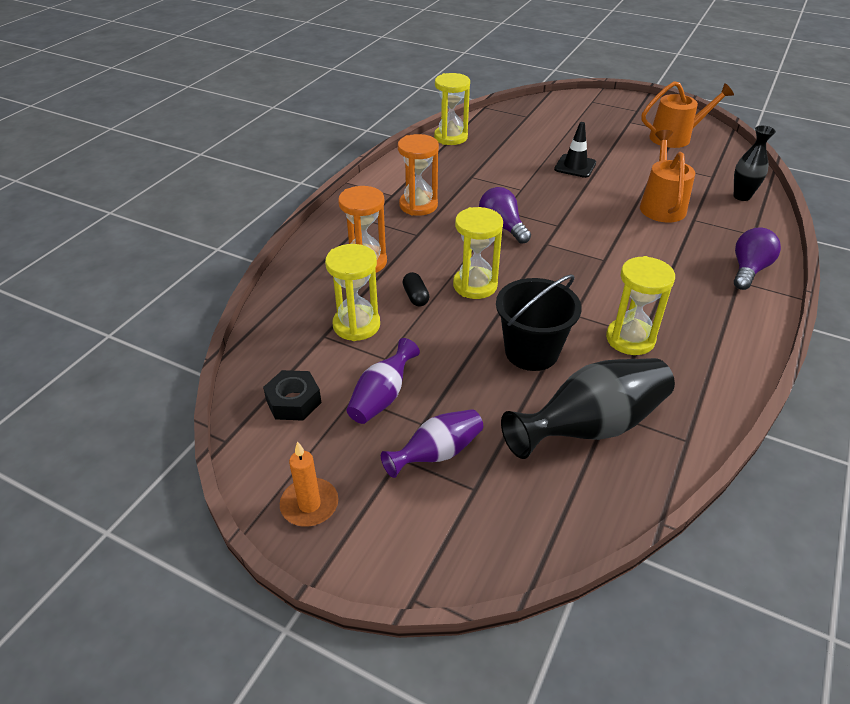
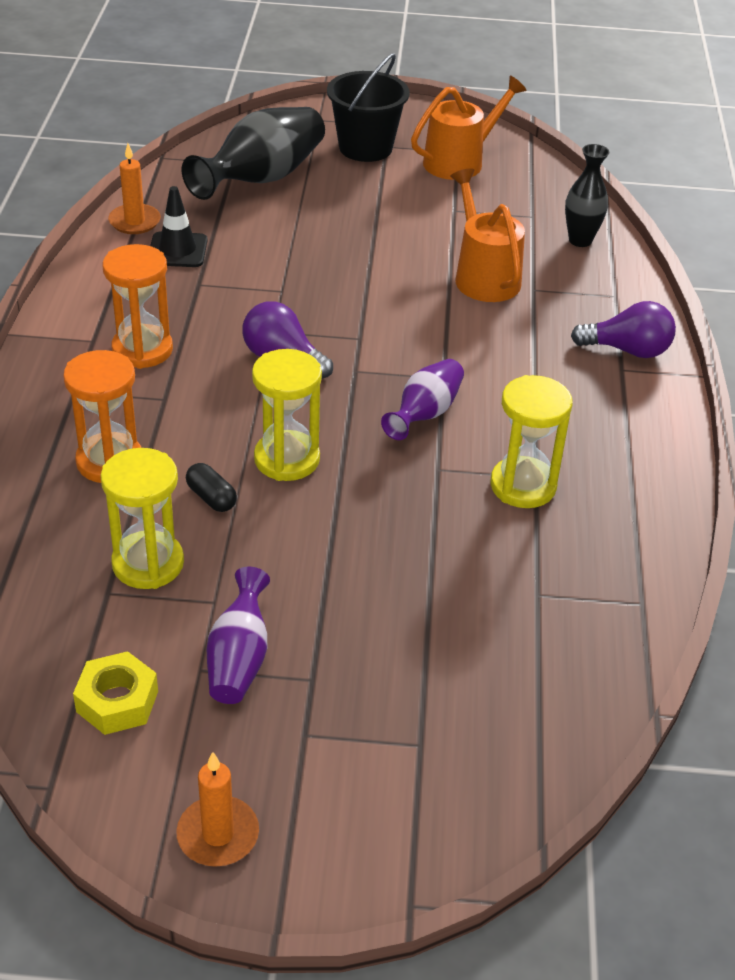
camera: 25 degrees left, 0 degrees up
black nut [263,370,322,421] -> yellow nut [73,651,158,735]
purple vase [381,409,483,478] -> purple vase moved to [381,359,464,440]
yellow hourglass [434,73,470,145] -> orange candle [108,143,161,234]
black bucket [496,275,581,371] -> black bucket moved to [327,53,410,162]
black vase [501,358,675,459] -> black vase moved to [182,107,325,200]
black traffic cone [554,122,596,178] -> black traffic cone moved to [150,186,208,267]
purple light bulb [734,227,781,290] -> purple light bulb turned 90 degrees clockwise [571,301,676,358]

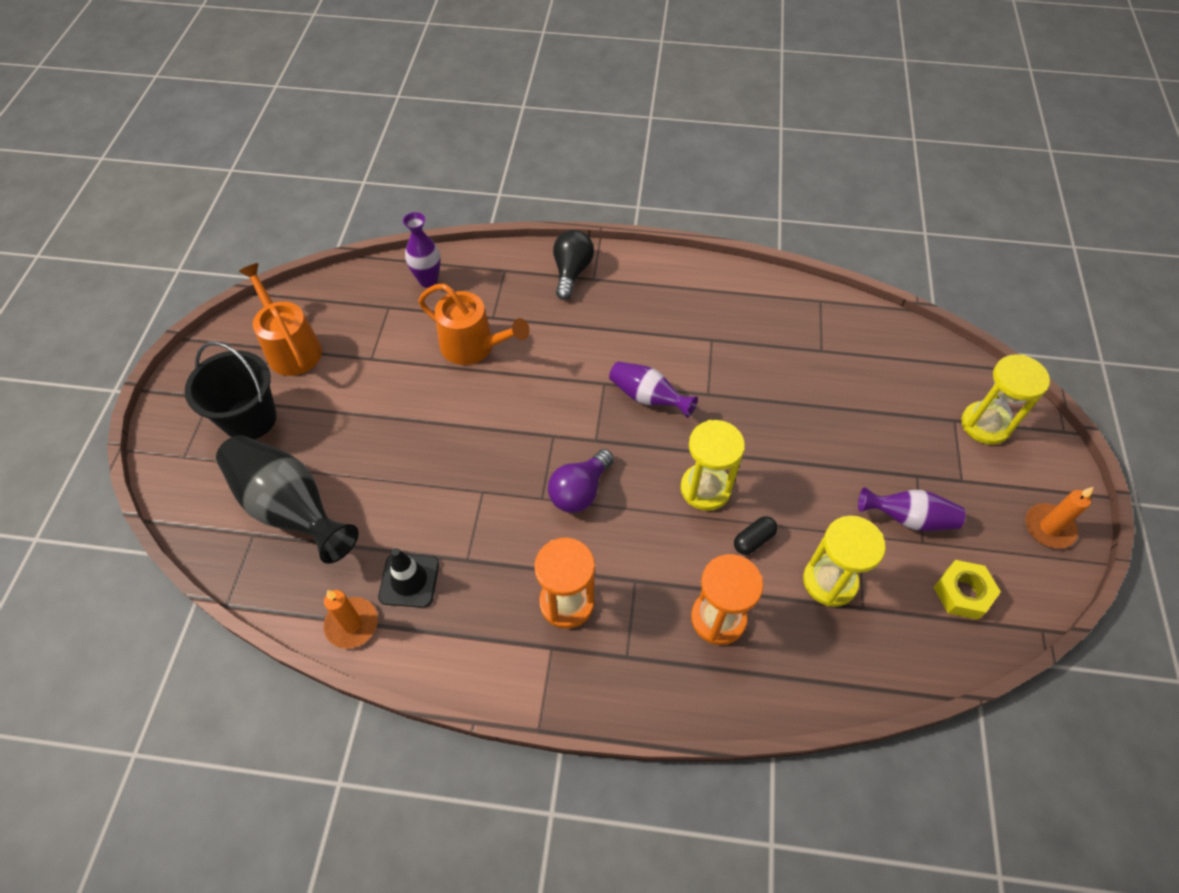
camera: 85 degrees left, 15 degrees up
orange watering can [451,168,525,302] -> orange watering can turned 135 degrees counterclockwise [418,284,530,365]
yellow hourglass [490,375,573,508] -> yellow hourglass moved to [961,354,1050,445]
black vase [565,144,610,247] -> purple vase [403,212,441,288]
purple light bulb [571,301,676,358] -> black light bulb [553,230,594,300]

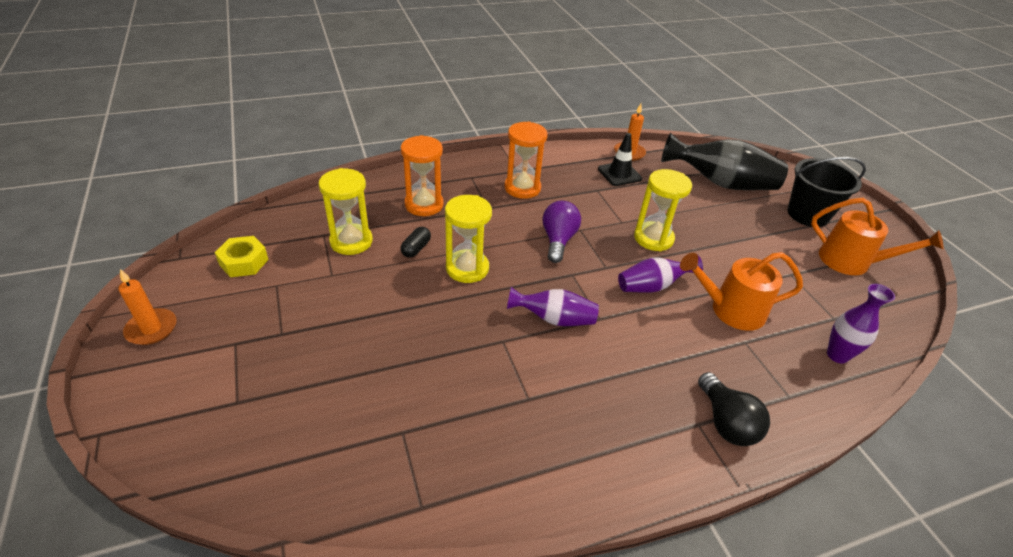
camera: 150 degrees right, 15 degrees down
purple vase [858,487,966,531] -> purple vase moved to [618,256,703,293]
yellow hourglass [961,354,1050,445] -> yellow hourglass moved to [634,169,692,251]

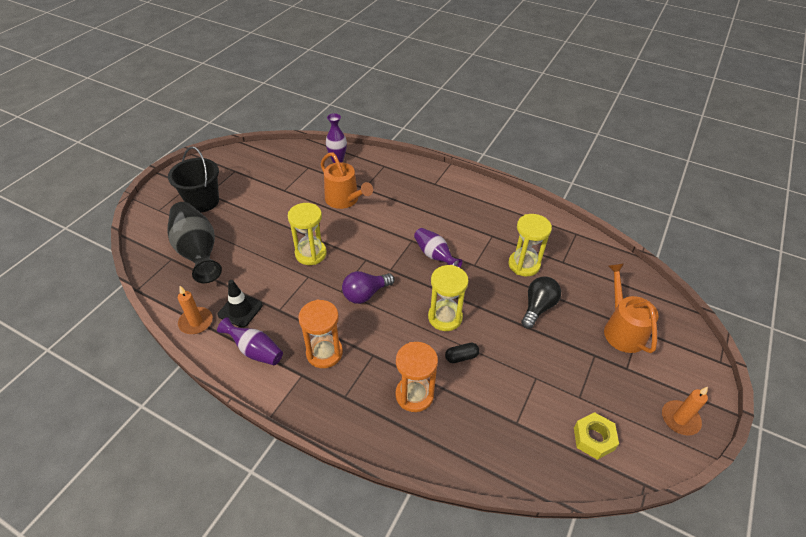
camera: 130 degrees left, 5 degrees up
yellow hourglass [319,168,373,255] -> yellow hourglass moved to [508,214,552,276]
purple vase [618,256,703,293] -> purple vase moved to [217,317,283,365]
black light bulb [698,372,770,446] -> black light bulb moved to [521,277,561,329]
orange watering can [811,198,944,275] -> orange watering can moved to [604,263,659,353]

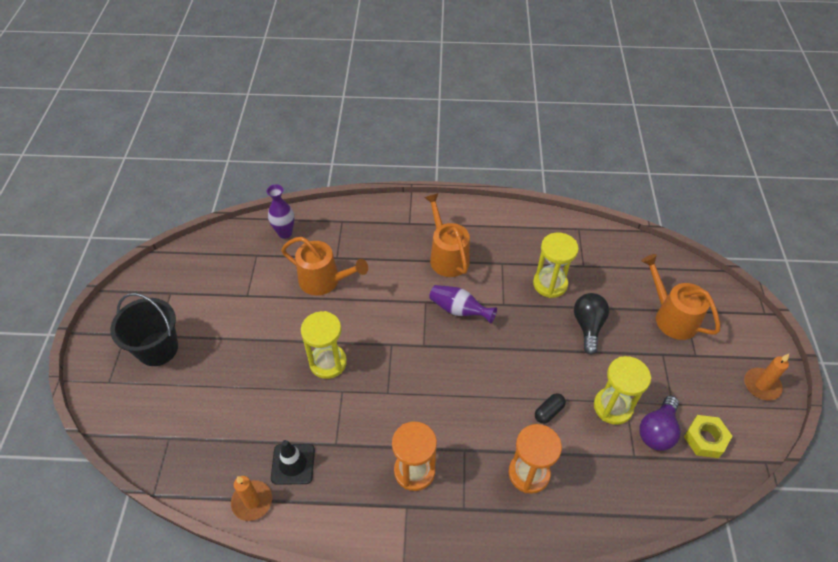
camera: 25 degrees left, 5 degrees up
black vase [167,202,222,283] -> none
purple vase [217,317,283,365] -> none
purple light bulb [342,271,395,304] -> purple light bulb moved to [639,396,680,451]
yellow hourglass [428,265,469,331] -> yellow hourglass moved to [594,356,651,425]
none -> orange watering can [424,193,470,277]

